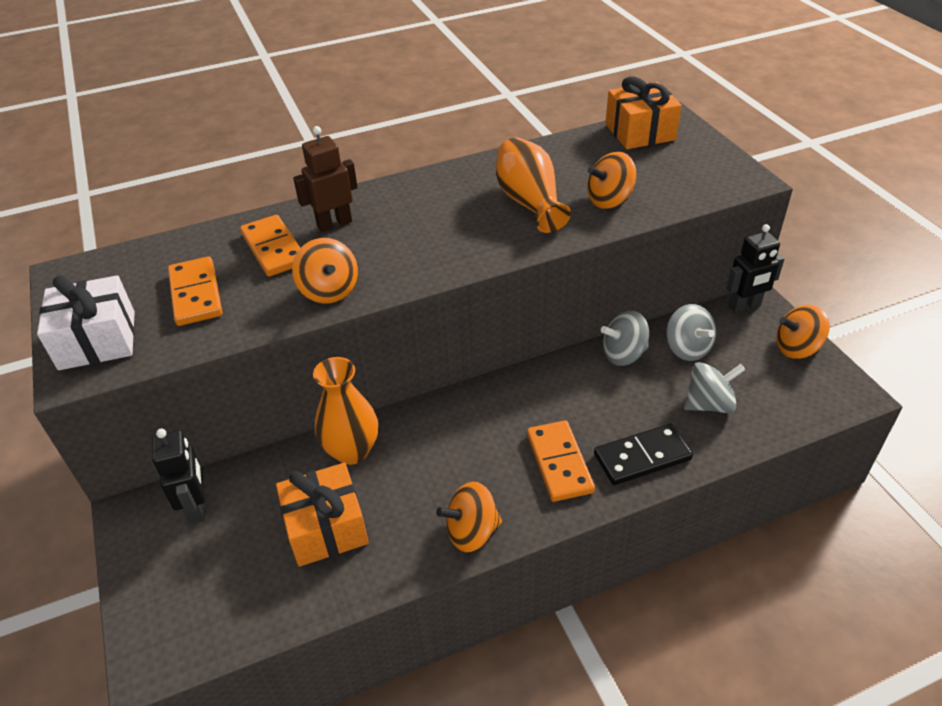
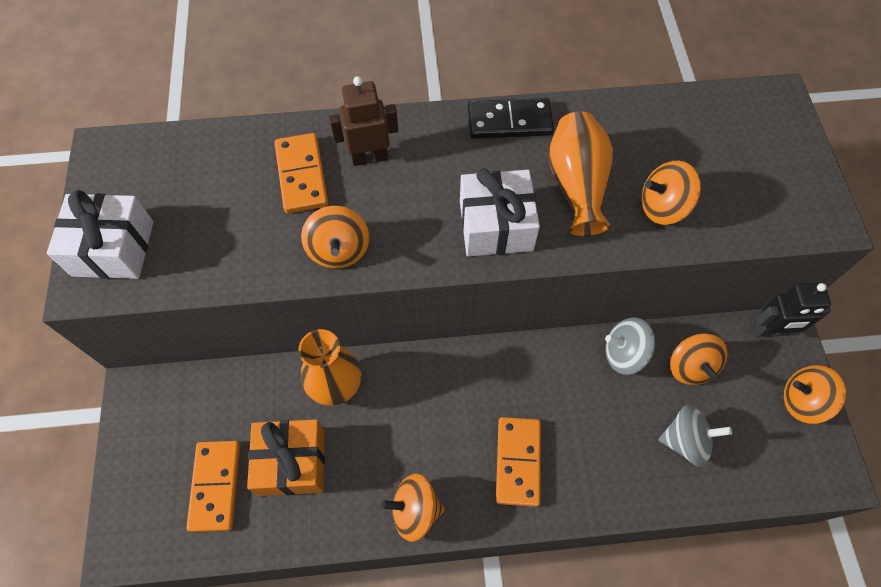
camera: 15 degrees right, 20 degrees up
black robot [152,428,205,524] -> none
orange domino [168,256,222,326] -> orange domino moved to [186,441,240,532]
black domino [594,424,693,485] -> black domino moved to [468,98,554,139]
orange gift [605,76,682,149] -> none
grey spinning top [666,304,716,361] -> orange spinning top [670,333,727,385]
none -> white gift [460,168,540,256]

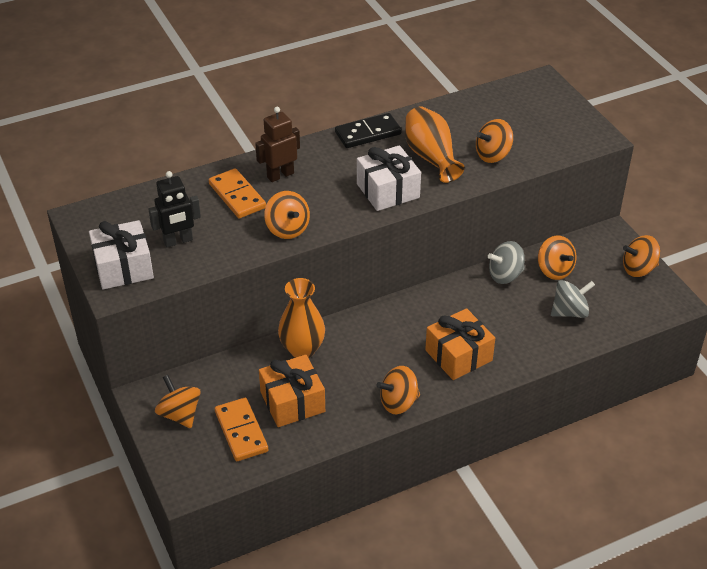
camera: 20 degrees left, 20 degrees down
orange domino [496,417,541,507] -> orange gift [425,308,495,380]
black robot [754,282,831,337] -> black robot moved to [148,171,201,247]
none -> orange spinning top [155,375,201,428]

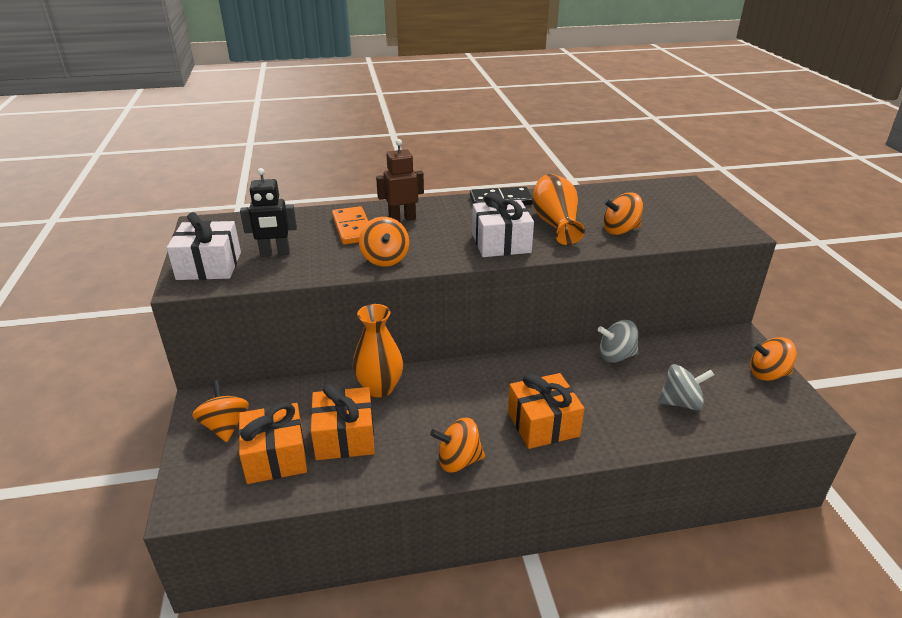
camera: 15 degrees right, 10 degrees down
orange domino [215,398,268,461] -> orange gift [238,402,307,484]
orange spinning top [538,236,576,280] -> none

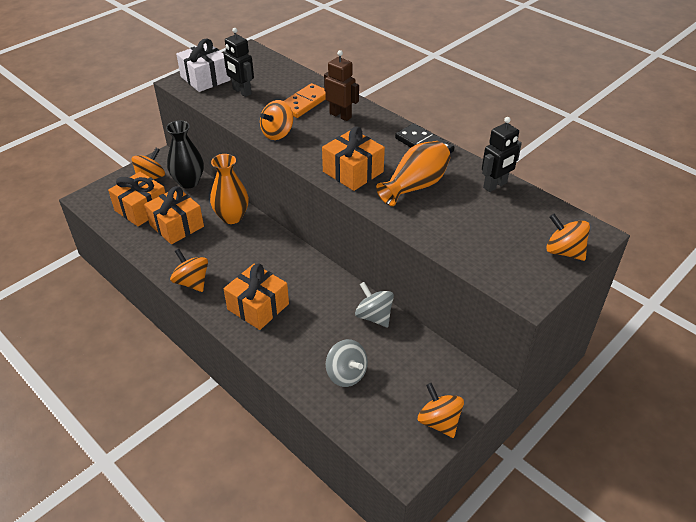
camera: 55 degrees right, 10 degrees up
white gift [472,193,534,257] -> orange gift [322,126,385,191]
orange spinning top [603,192,643,235] -> orange spinning top moved to [546,214,590,261]
none -> black vase [166,120,204,189]
none -> black robot [482,117,522,192]

